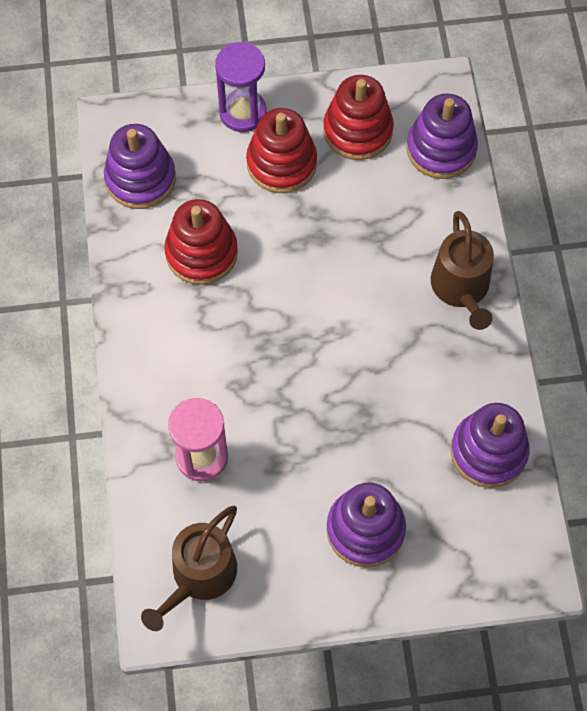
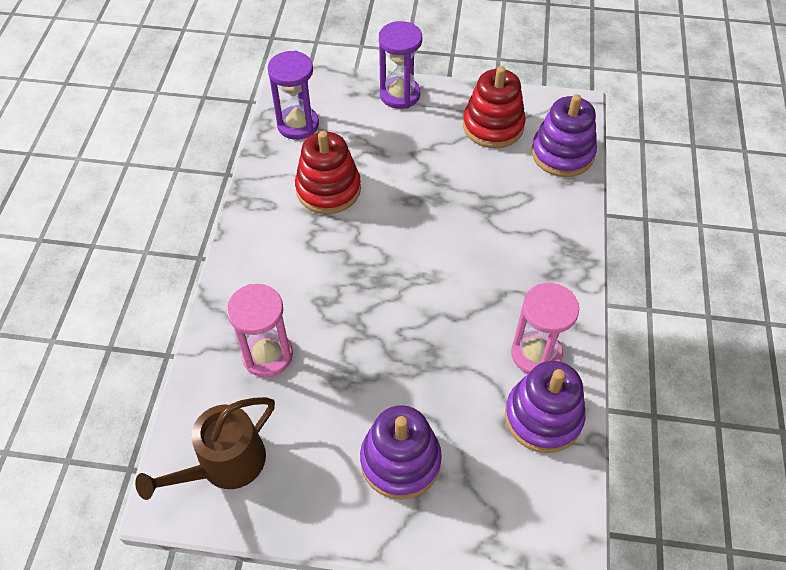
camera: 15 degrees right, 10 degrees down
purple stacking toy [104,124,176,209] -> purple hourglass [268,50,319,140]
red stacking toy [246,108,317,193] -> none
brown watering can [431,211,494,330] -> none
none -> pink hourglass [511,283,579,374]

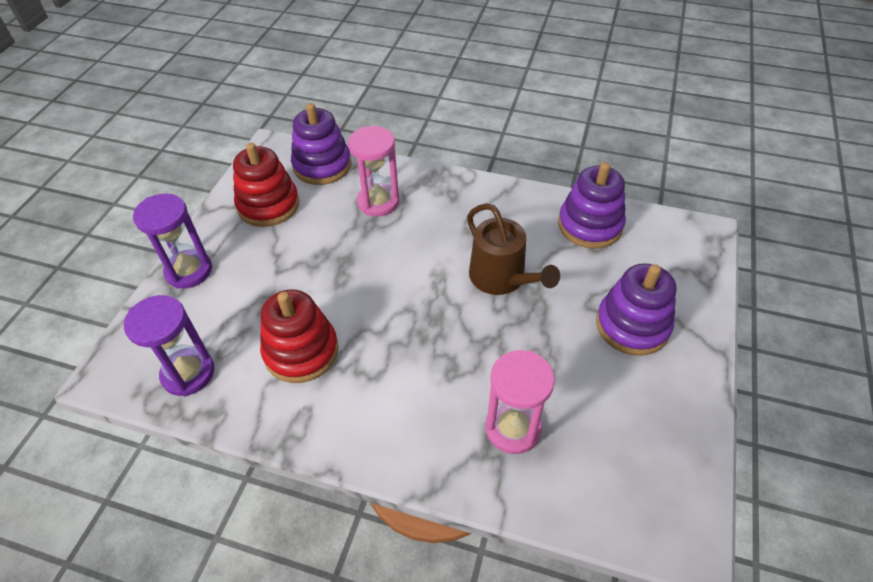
camera: 80 degrees left, 5 degrees down
brown watering can [135,397,275,500] -> brown watering can moved to [467,203,560,295]
pink hourglass [511,283,579,374] -> pink hourglass moved to [348,126,399,217]

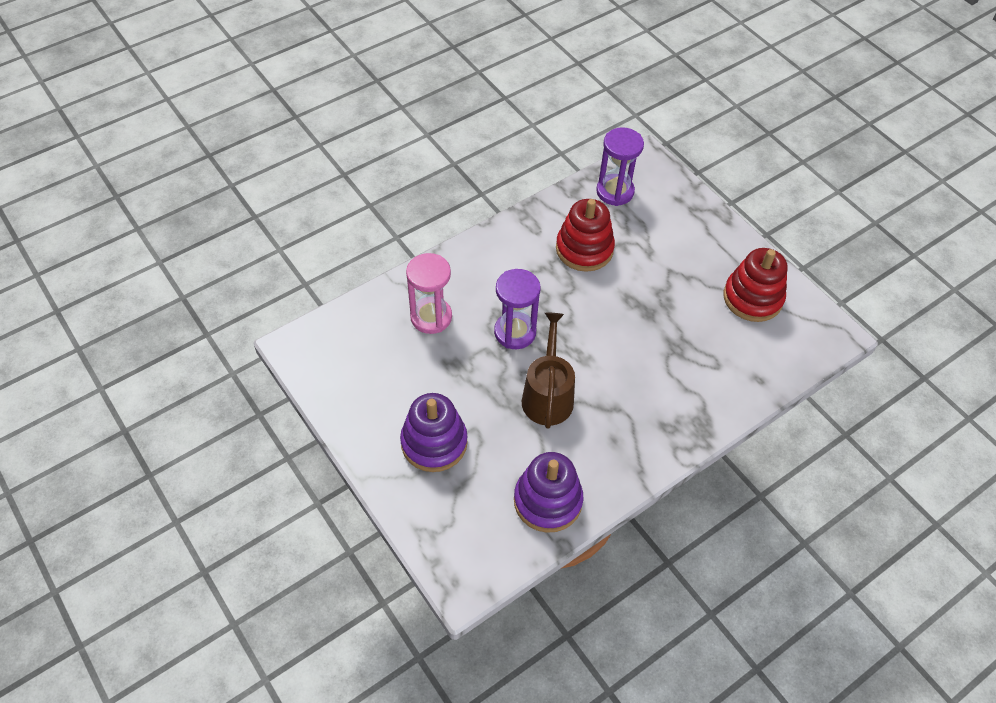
camera: 125 degrees right, 5 degrees up
purple hourglass [133,193,212,289] -> purple hourglass moved to [494,269,540,349]
purple stacking toy [291,103,352,185] -> none
pink hourglass [348,126,399,217] -> none
brown watering can [467,203,560,295] -> brown watering can turned 90 degrees clockwise [522,313,575,429]

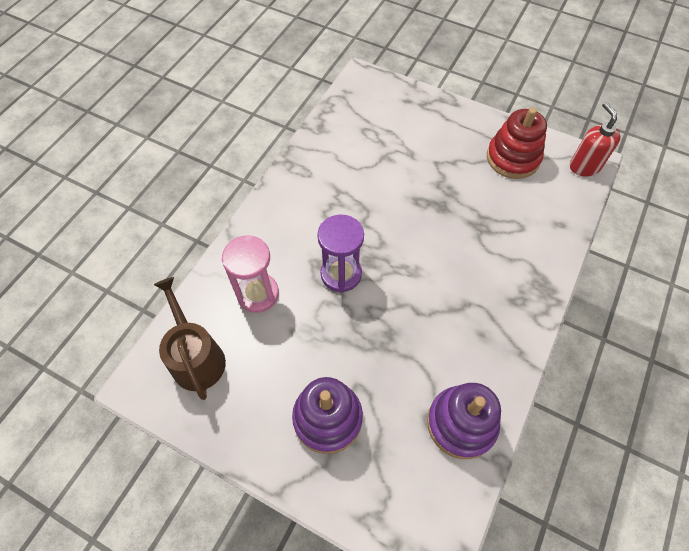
camera: 25 degrees left, 5 degrees up
brown watering can [522,313,575,429] -> brown watering can moved to [154,277,226,400]
red stacking toy [556,199,615,272] -> none
purple hourglass [596,127,644,206] -> none
none -> red soap dispenser [570,102,621,176]

